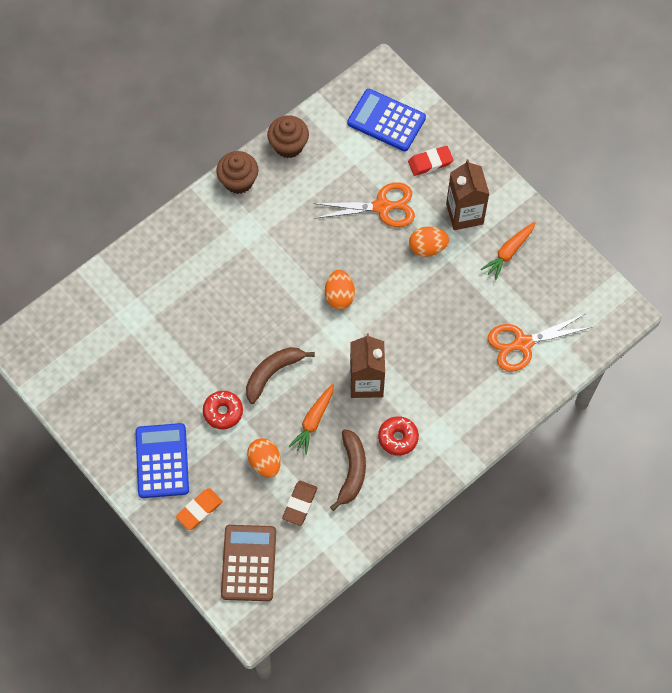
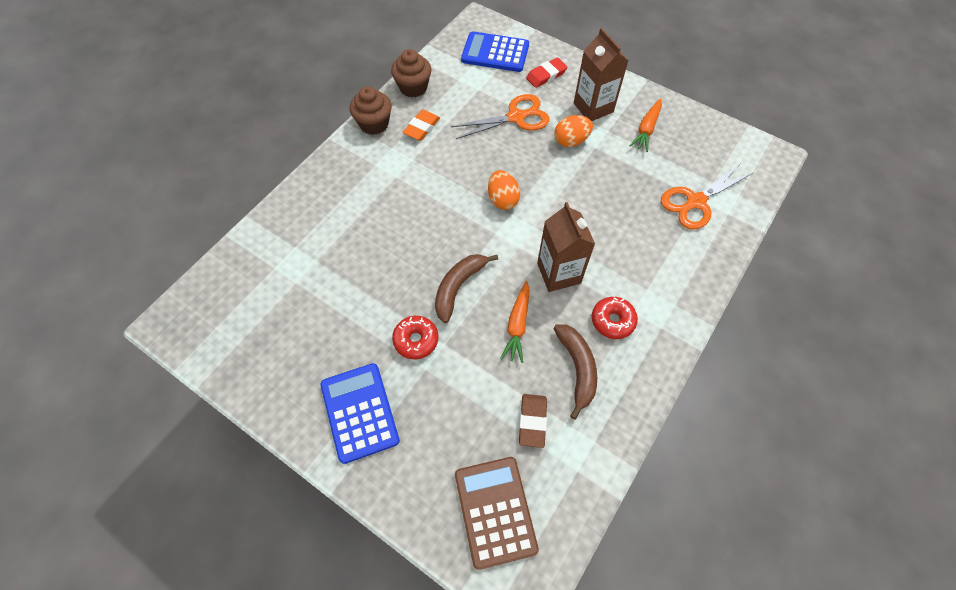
camera: 15 degrees left, 5 degrees down
orange eraser [176,488,223,530] -> orange eraser moved to [403,110,440,141]
orange egg [247,438,281,477] -> none

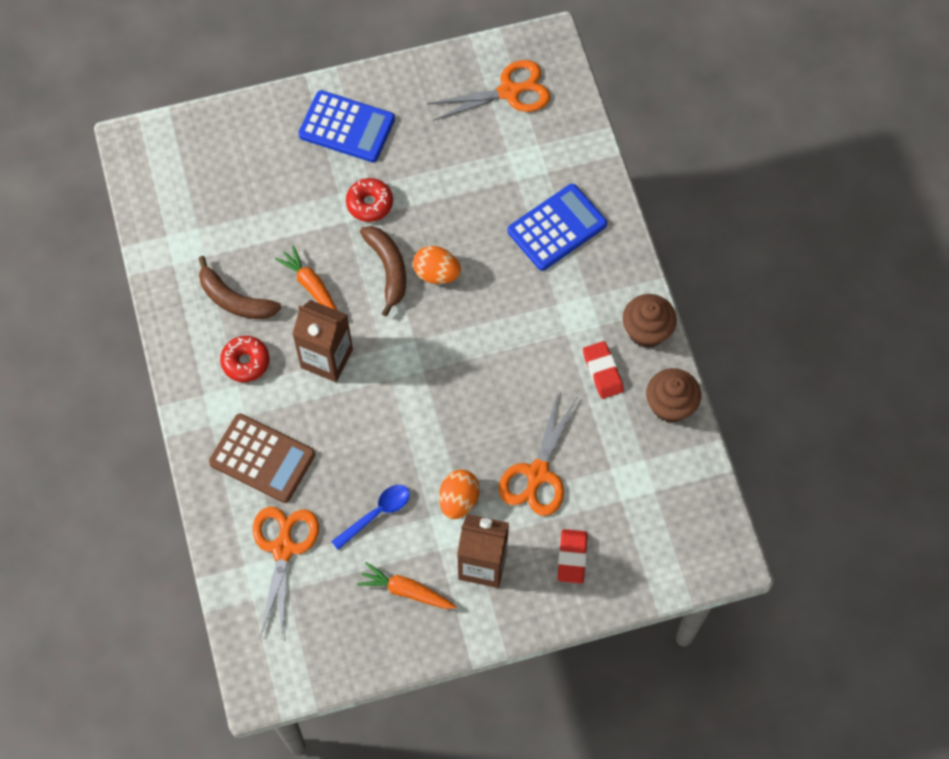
camera: 130 degrees right, 5 degrees up
orange eraser [403,110,440,141] -> red eraser [583,341,624,399]
brown calculator [455,457,539,570] -> brown calculator moved to [209,414,315,503]
blue calculator [461,31,529,72] -> blue calculator moved to [507,184,607,271]
orange egg [488,170,521,210] -> orange egg moved to [413,246,461,284]
brown eraser [519,394,547,448] -> none
orange carrot [630,98,662,152] -> orange carrot turned 45 degrees counterclockwise [357,562,457,609]
none -> blue spoon [331,485,410,550]
none -> orange scissors [427,60,550,121]

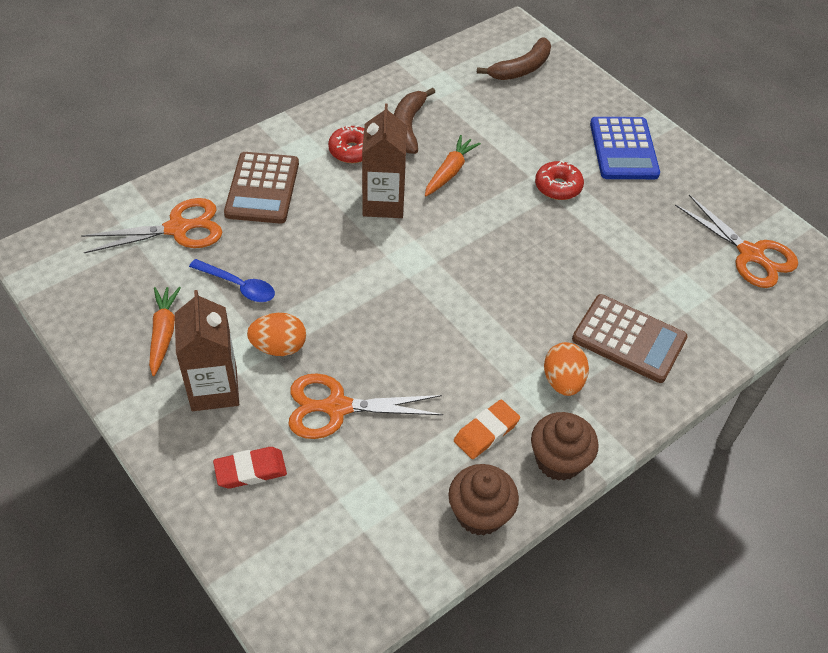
camera: 65 degrees right, 15 degrees down
brown banana [360,226,406,316] -> brown banana moved to [477,37,551,80]
orange egg [413,246,461,284] -> orange egg moved to [544,342,589,396]
blue calculator [507,184,607,271] -> brown calculator [572,294,688,383]
red eraser [583,341,624,399] -> orange eraser [454,400,520,459]

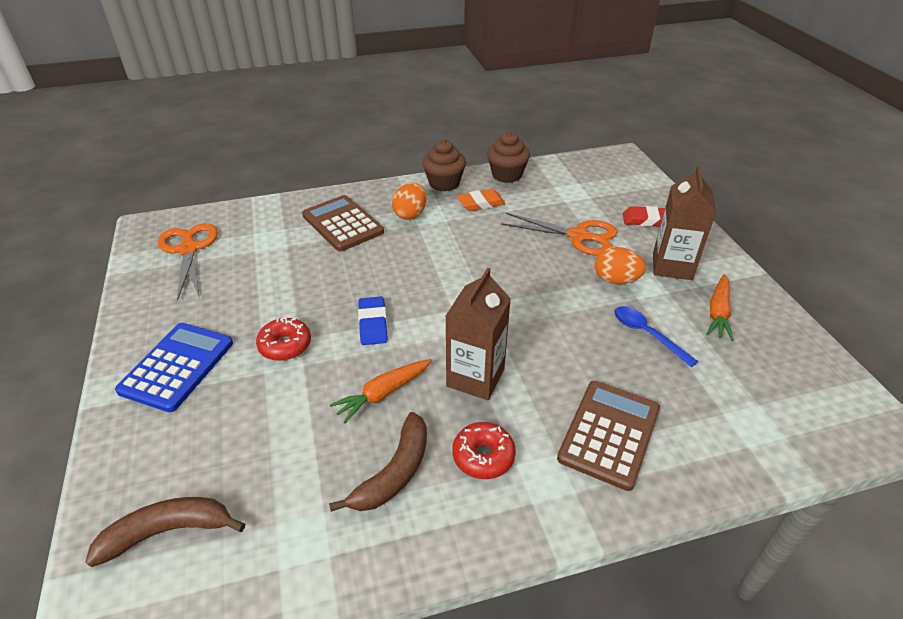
camera: 155 degrees left, 10 degrees down
orange scissors [81,198,222,253] -> none
none -> blue eraser [358,296,388,345]

